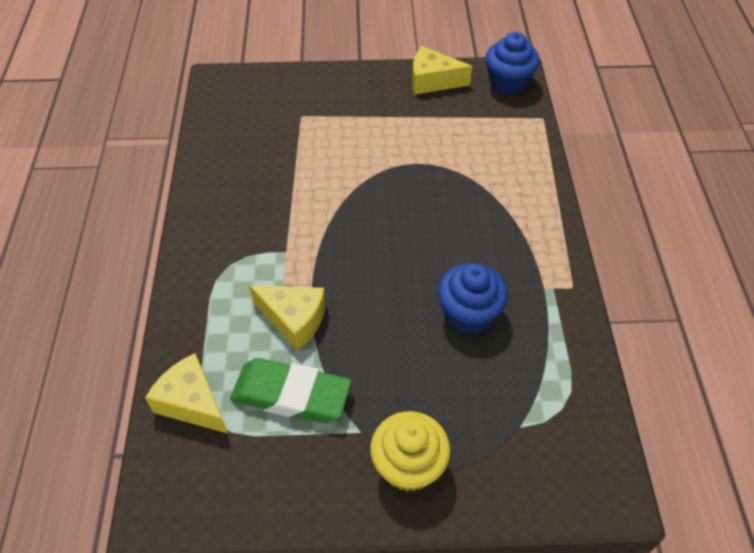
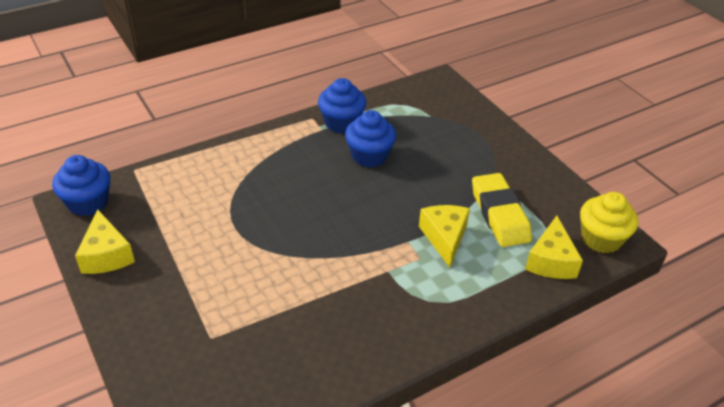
camera: 120 degrees left, 10 degrees down
green eraser [230,358,351,423] -> yellow eraser [472,173,532,247]
yellow cupcake [370,411,451,492] -> yellow cupcake moved to [580,192,638,253]
none -> blue cupcake [318,78,366,133]

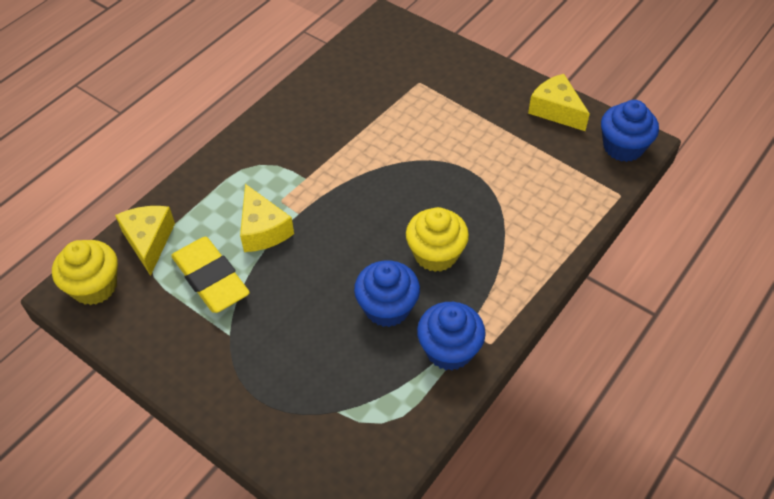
camera: 160 degrees right, 10 degrees up
none -> yellow cupcake [406,207,469,272]

